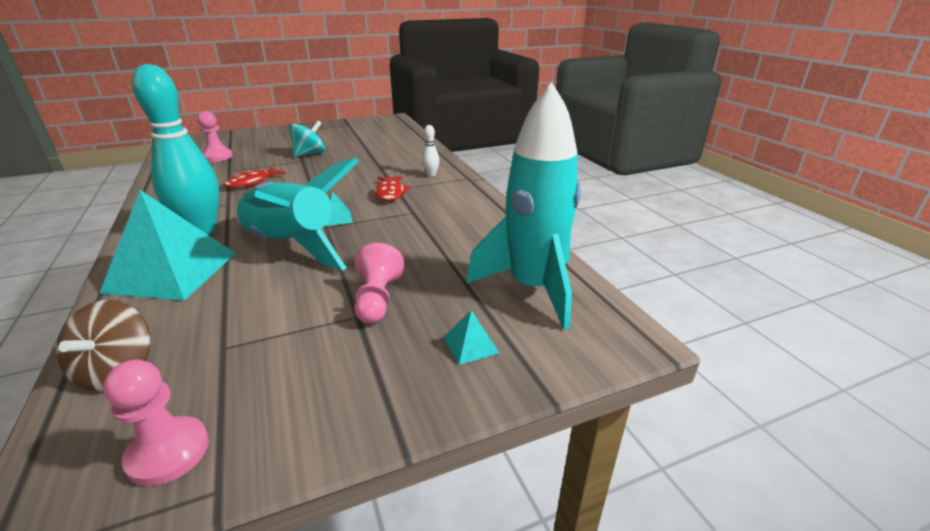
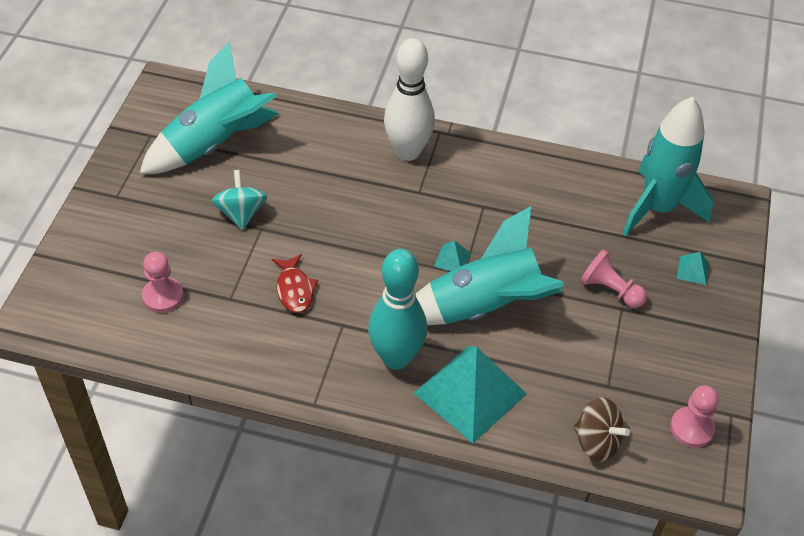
camera: 55 degrees left, 20 degrees up
red fish [374,176,411,201] -> none
white bowling pin [422,125,439,177] -> white bowling pin [384,38,435,161], size x2.43
none -> turquoise rocket [139,42,279,174]

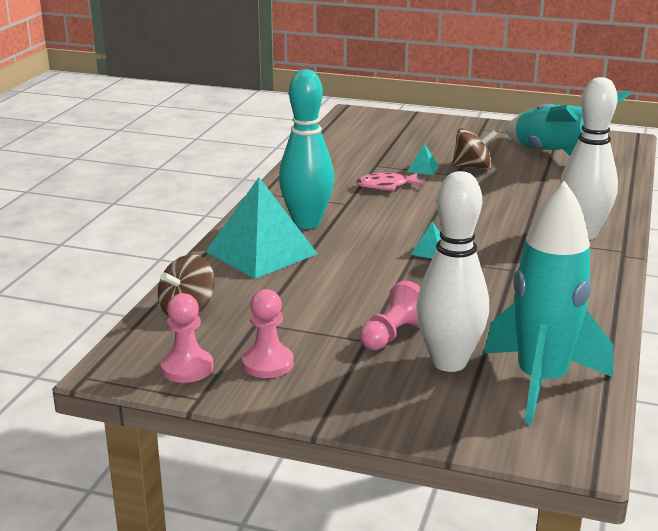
camera: 95 degrees right, 25 degrees down
pink pawn [142,252,184,313] -> pink pawn moved to [242,289,294,378]
turquoise spinning top [212,170,267,230] -> brown spinning top [452,128,497,169]
red fish [272,254,318,313] -> pink fish [356,173,425,191]
turquoise rocket [416,206,564,325] -> none
turquoise pyramid [677,252,709,285] -> turquoise pyramid moved to [407,144,439,175]
none -> white bowling pin [416,171,489,372]

